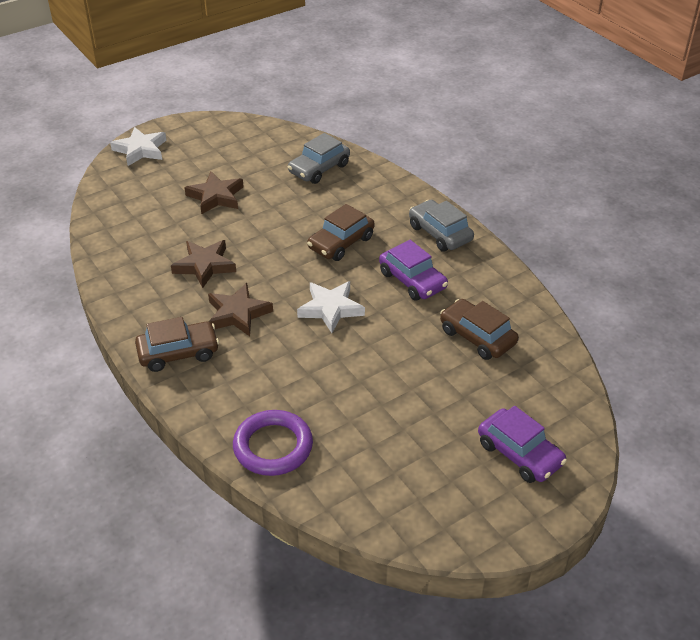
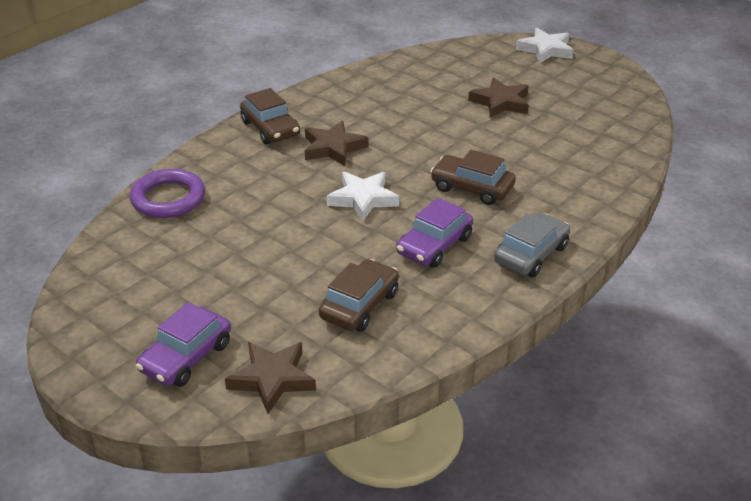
camera: 75 degrees right, 5 degrees down
brown star [171,240,236,288] -> brown star moved to [225,342,316,414]
grey car [288,133,350,184] -> none

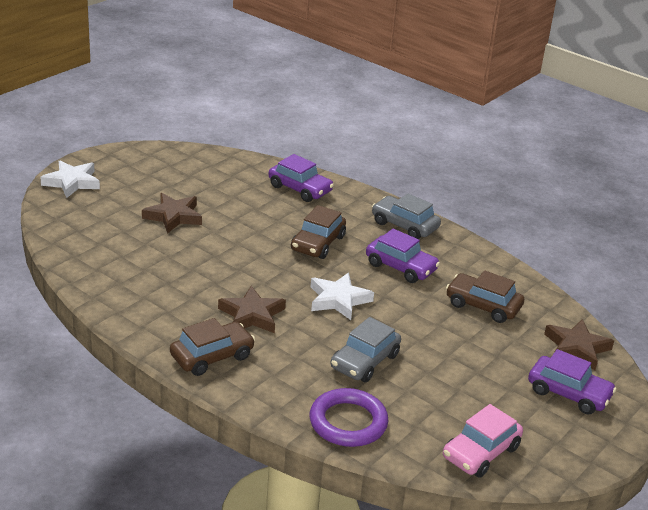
camera: 95 degrees left, 5 degrees down
none -> purple car [269,154,334,202]
none -> grey car [331,317,401,382]
none -> pink car [443,404,523,477]

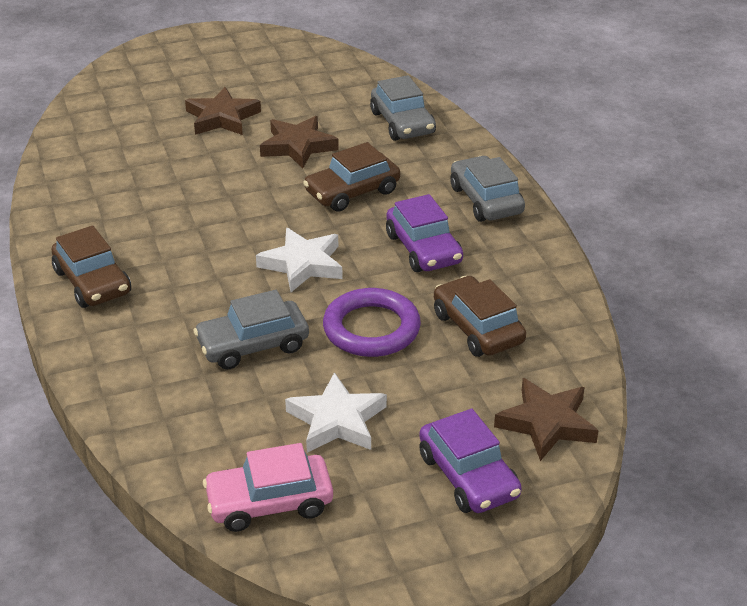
camera: 35 degrees right, 5 degrees up
white star [40,161,100,198] -> white star moved to [285,372,387,453]
brown car [170,318,255,376] -> brown car turned 60 degrees clockwise [51,226,131,308]
brown star [218,286,286,333] -> brown star moved to [260,116,339,168]
purple car [269,154,334,202] -> grey car [370,75,436,141]
purple ring [310,388,388,447] -> purple ring moved to [323,288,421,357]

